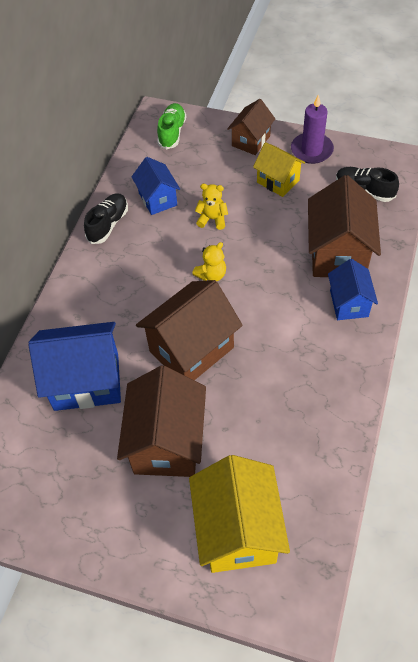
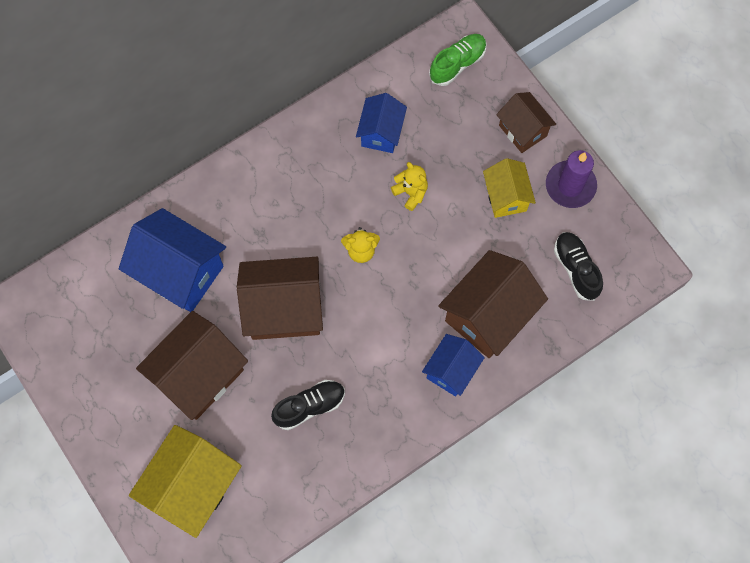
camera: 35 degrees right, 15 degrees up
black shoe [84,193,128,244] -> black shoe moved to [271,380,345,430]
brown house [227,99,275,155] -> brown house turned 75 degrees clockwise [496,92,556,153]

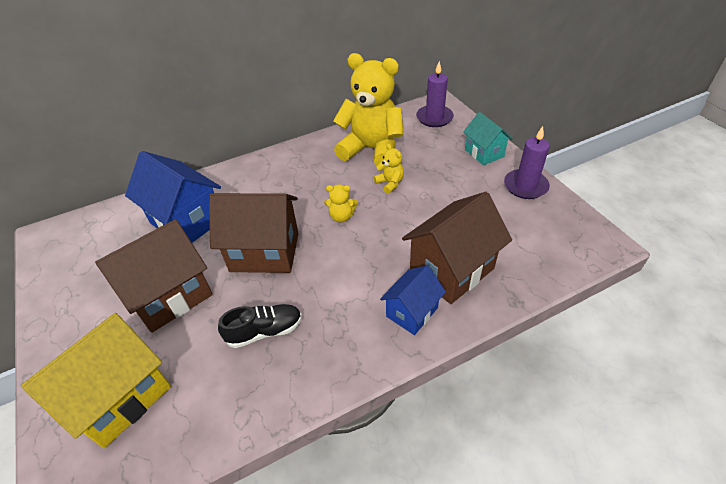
camera: 10 degrees right, 25 degrees down
blue house [356,93,407,153] -> yellow teddy bear [333,53,403,166]
green shoe [429,34,487,86] -> purple candle [416,61,454,127]
yellow house [483,158,536,218] -> none
brown house [496,92,556,153] -> turquoise house [463,112,513,165]
black shoe [554,232,603,301] -> none

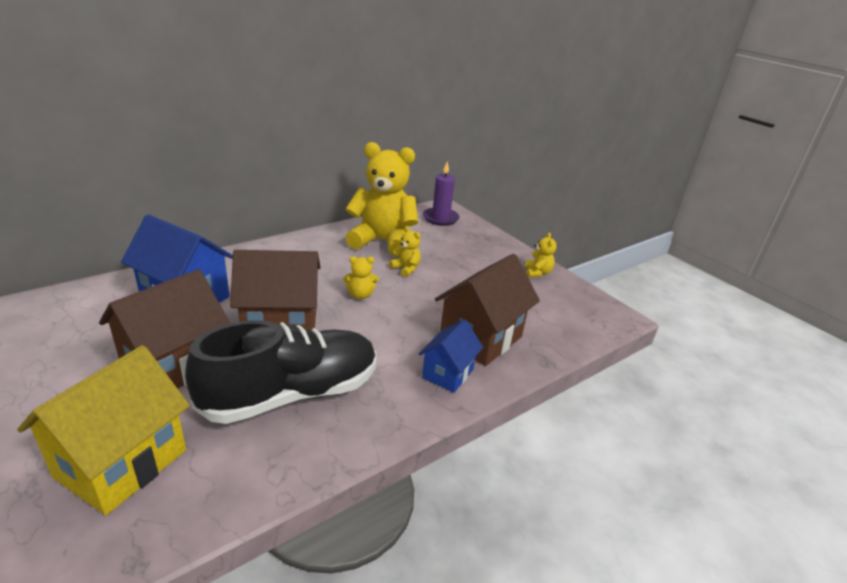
camera: 15 degrees left, 15 degrees down
black shoe [218,304,302,348] -> black shoe [185,320,376,424], size x2.07
turquoise house [463,112,513,165] -> none
purple candle [504,126,550,199] -> yellow teddy bear [525,232,557,277]

